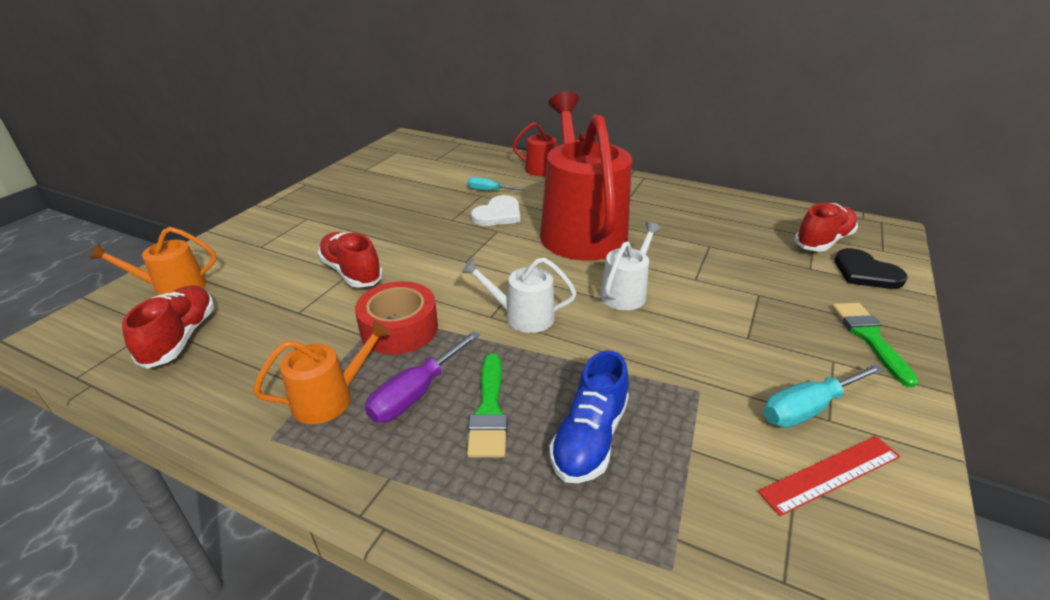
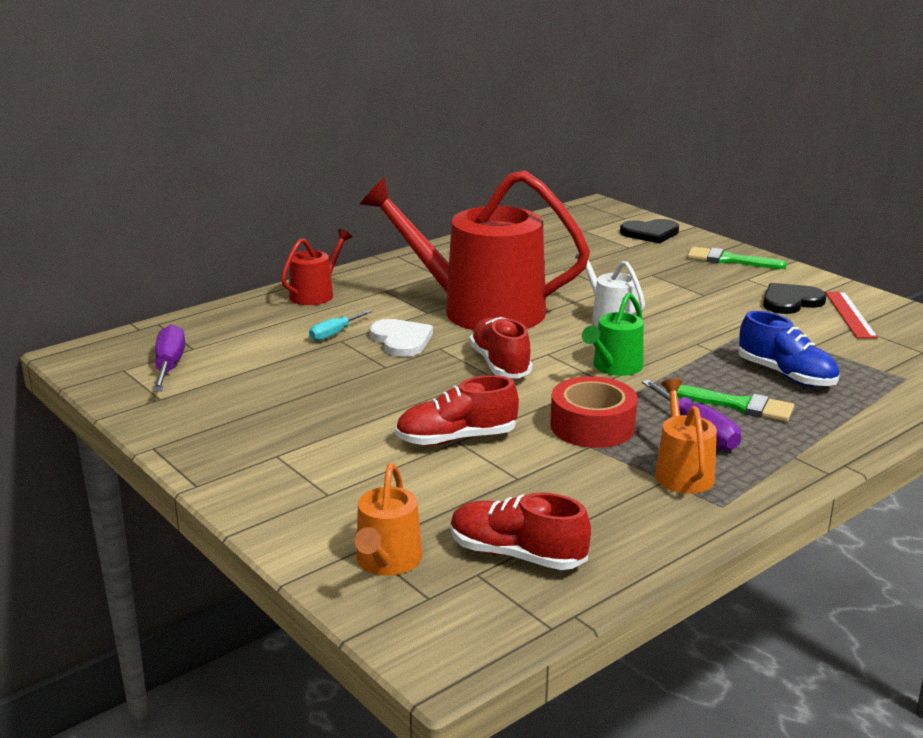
camera: 65 degrees left, 10 degrees down
white watering can [462,258,577,333] -> green watering can [582,293,644,376]
turquoise screwdriver [763,364,884,428] -> black heart [763,283,827,314]
red shoe [794,203,858,252] -> red shoe moved to [469,317,532,379]
none -> purple screwdriver [153,324,185,392]

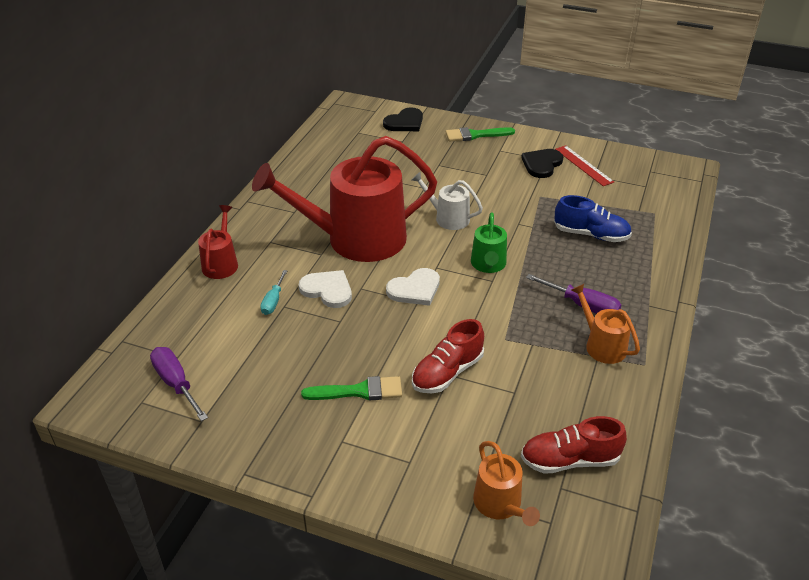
camera: 30 degrees left, 15 degrees up
red shoe [469,317,532,379] -> white heart [386,268,440,306]
red tape [550,376,637,448] -> none
green brush [667,385,794,422] -> green brush moved to [301,376,402,401]

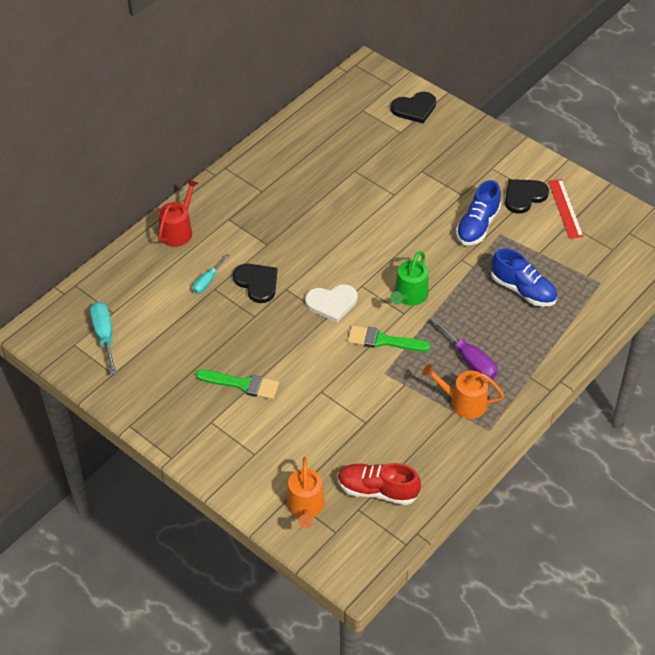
camera: 20 degrees right, 10 degrees up
purple screwdriver [150,347,208,421] -> turquoise screwdriver [90,302,117,375]
red watering can [252,136,437,262] -> none
white heart [299,270,352,308] -> black heart [233,264,277,303]
white watering can [411,172,483,230] -> none
red shoe [412,319,484,393] -> none
green brush [446,127,515,141] -> green brush moved to [348,325,431,352]
orange watering can [571,284,640,364] -> orange watering can turned 60 degrees counterclockwise [422,364,504,419]
none -> blue shoe [456,180,501,245]

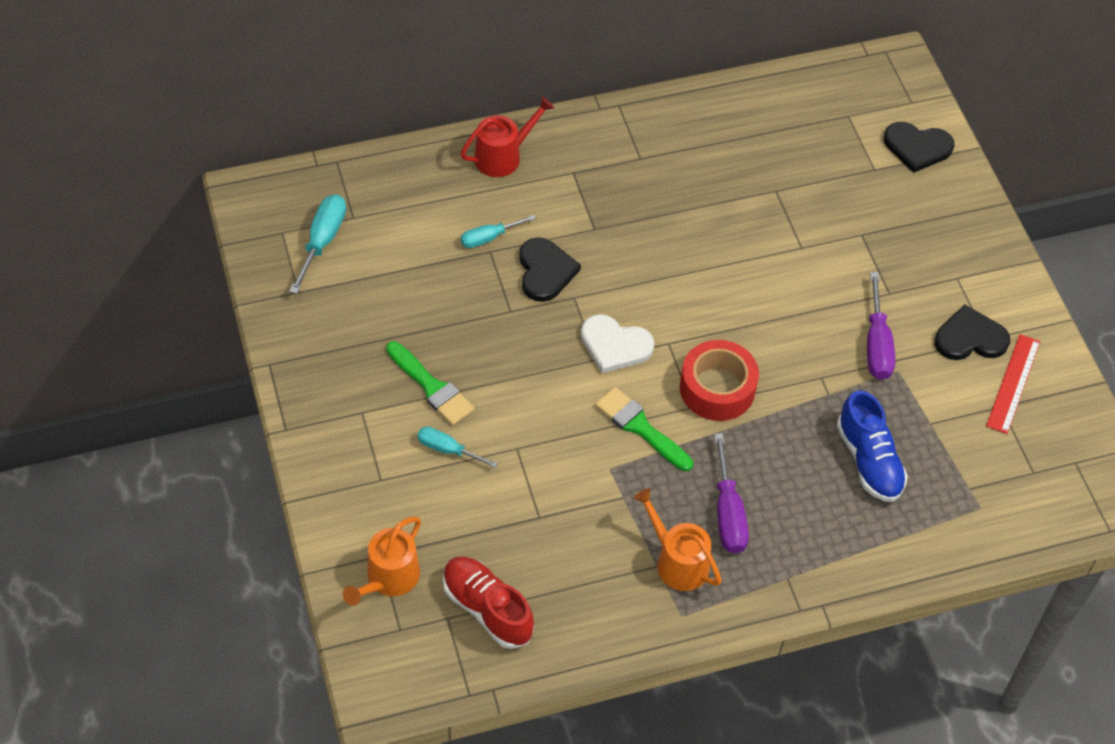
camera: 30 degrees right, 5 degrees up
green watering can [390,251,428,306] -> red tape [680,340,759,421]
blue shoe [456,180,501,245] -> purple screwdriver [867,272,895,380]
none -> turquoise screwdriver [417,427,498,468]

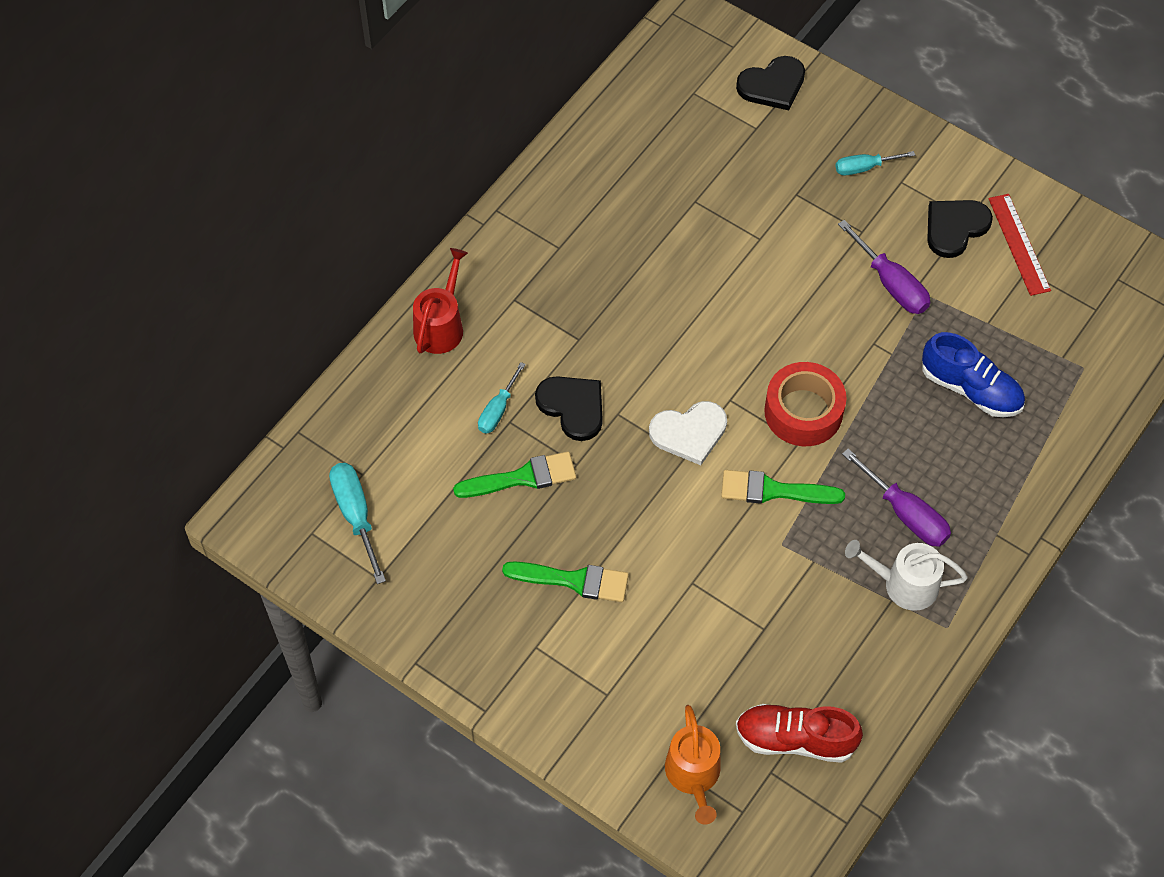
camera: 35 degrees left, 5 degrees up
turquoise screwdriver [417,427,498,468] -> turquoise screwdriver moved to [836,151,915,175]
orange watering can [633,488,722,591] -> white watering can [845,540,968,611]
none -> green brush [453,452,576,498]

